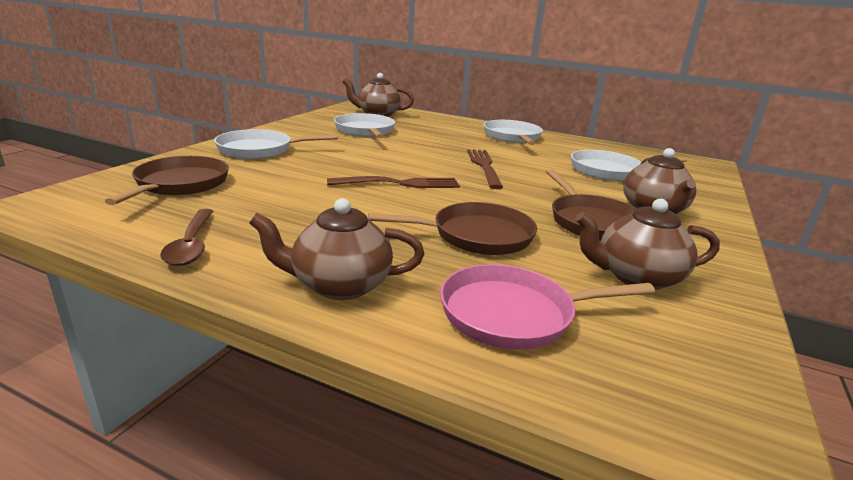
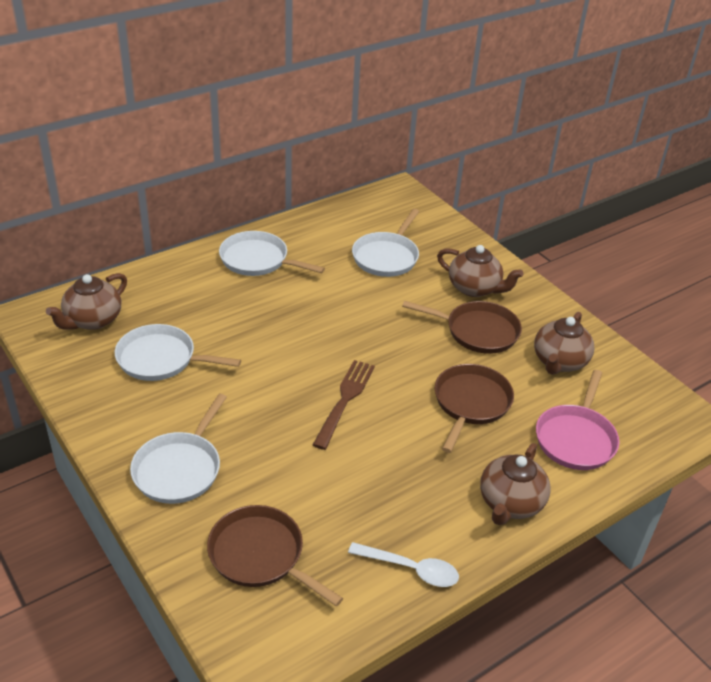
camera: 60 degrees left, 15 degrees up
brown spoon [160,209,213,266] -> white spoon [348,542,459,587]
brown fork [467,149,503,189] -> none

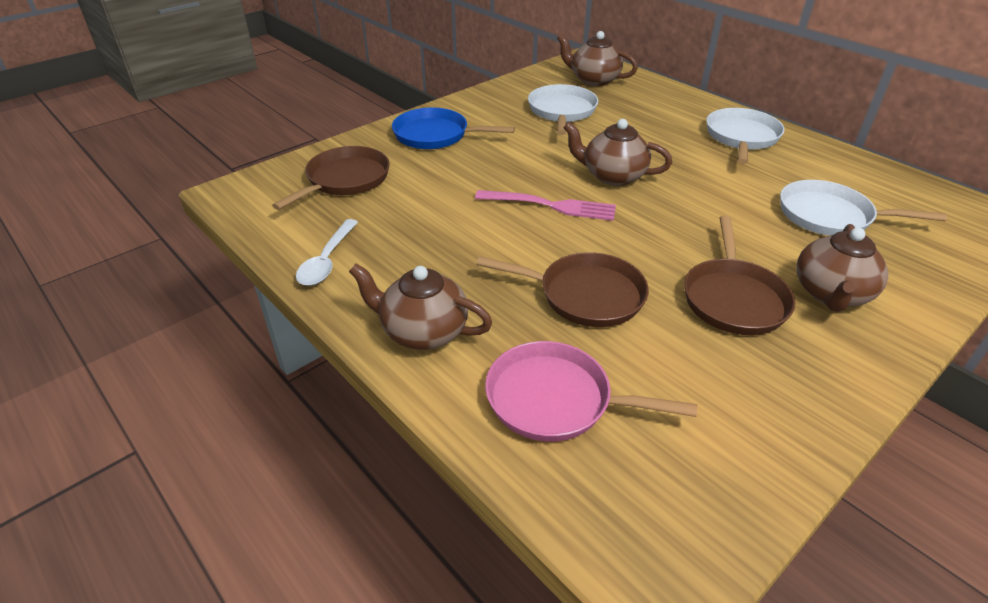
camera: 85 degrees right, 0 degrees up
white pan [130,394,227,504] -> blue pan [392,108,515,149]
brown fork [313,360,375,450] -> pink fork [475,190,616,221]
brown teapot [534,312,594,375] -> brown teapot moved to [564,119,672,186]

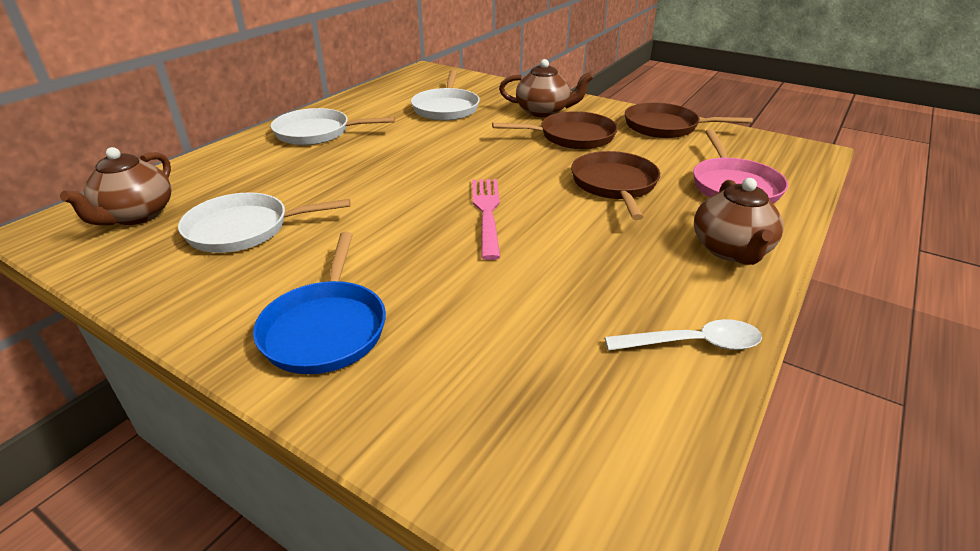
camera: 105 degrees left, 5 degrees down
brown pan [272,146,390,210] -> brown pan moved to [625,102,753,138]
brown teapot [564,119,672,186] -> none

